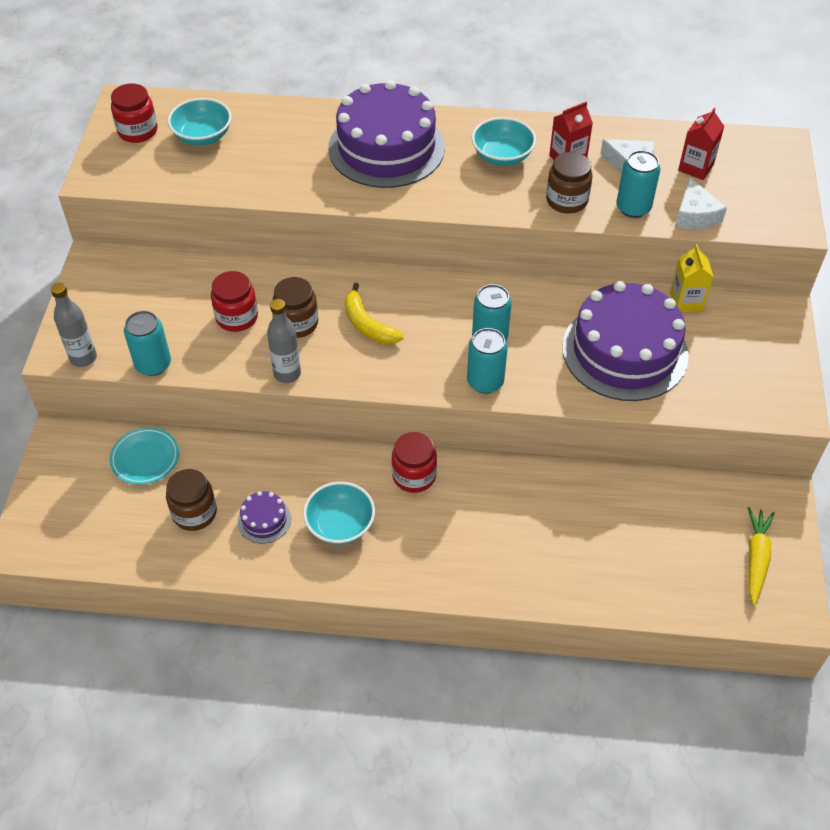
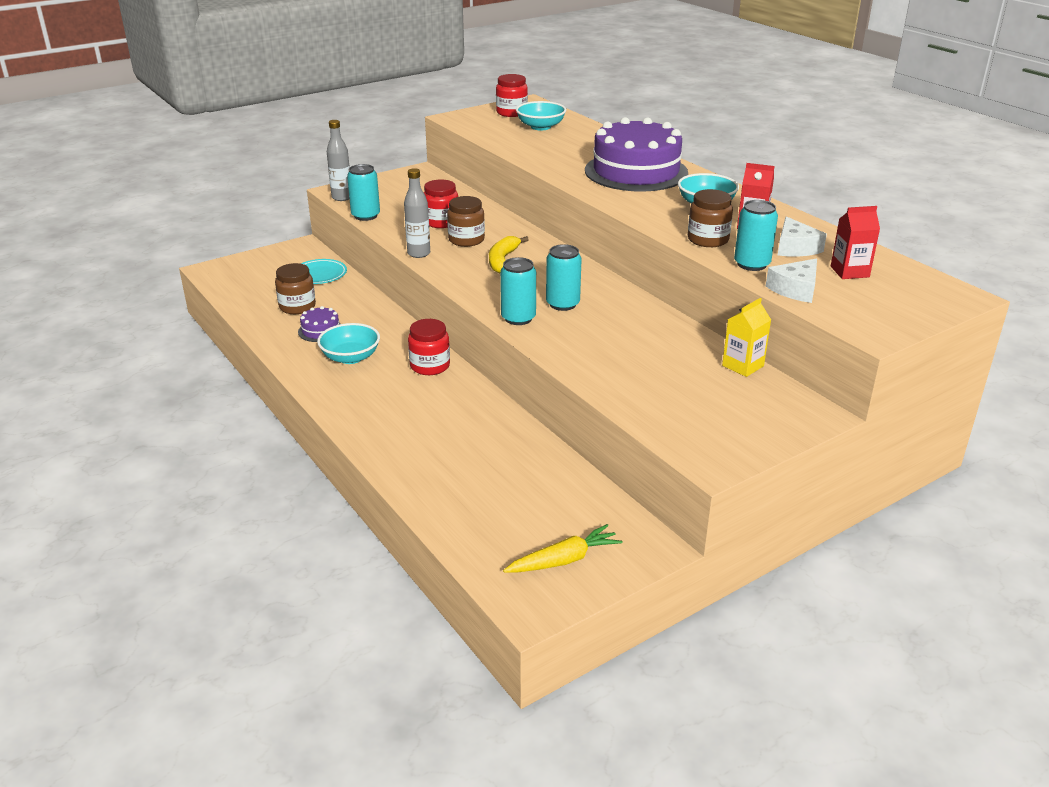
camera: 50 degrees right, 20 degrees down
purple cake [562,281,689,401] -> none

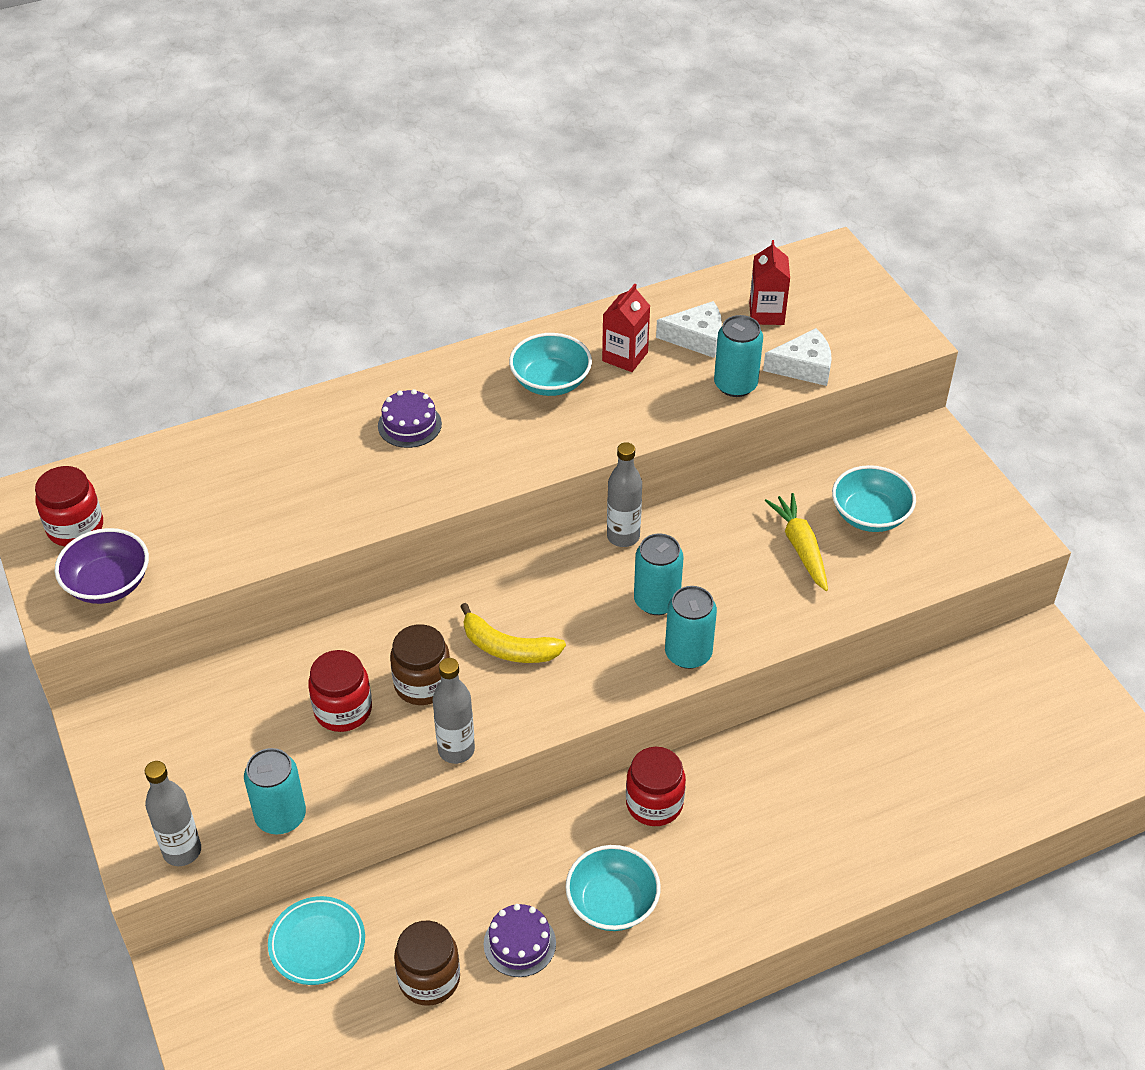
camera: 80 degrees left, 15 degrees up
yellow carrot [503,524,623,573] -> yellow carrot moved to [765,493,828,591]
turquoise bowl [516,101,566,130] -> turquoise bowl moved to [832,465,916,532]
purple cake [585,117,688,192] -> purple cake [378,389,442,448], size x0.41
brown jar [688,189,733,247] -> none
yellow carton [722,298,771,377] -> none
white cheese [766,258,817,303] -> white cheese turned 60 degrees counterclockwise [763,328,832,386]
none -> purple bowl [55,528,149,604]
none -> grey bottle [607,442,642,547]

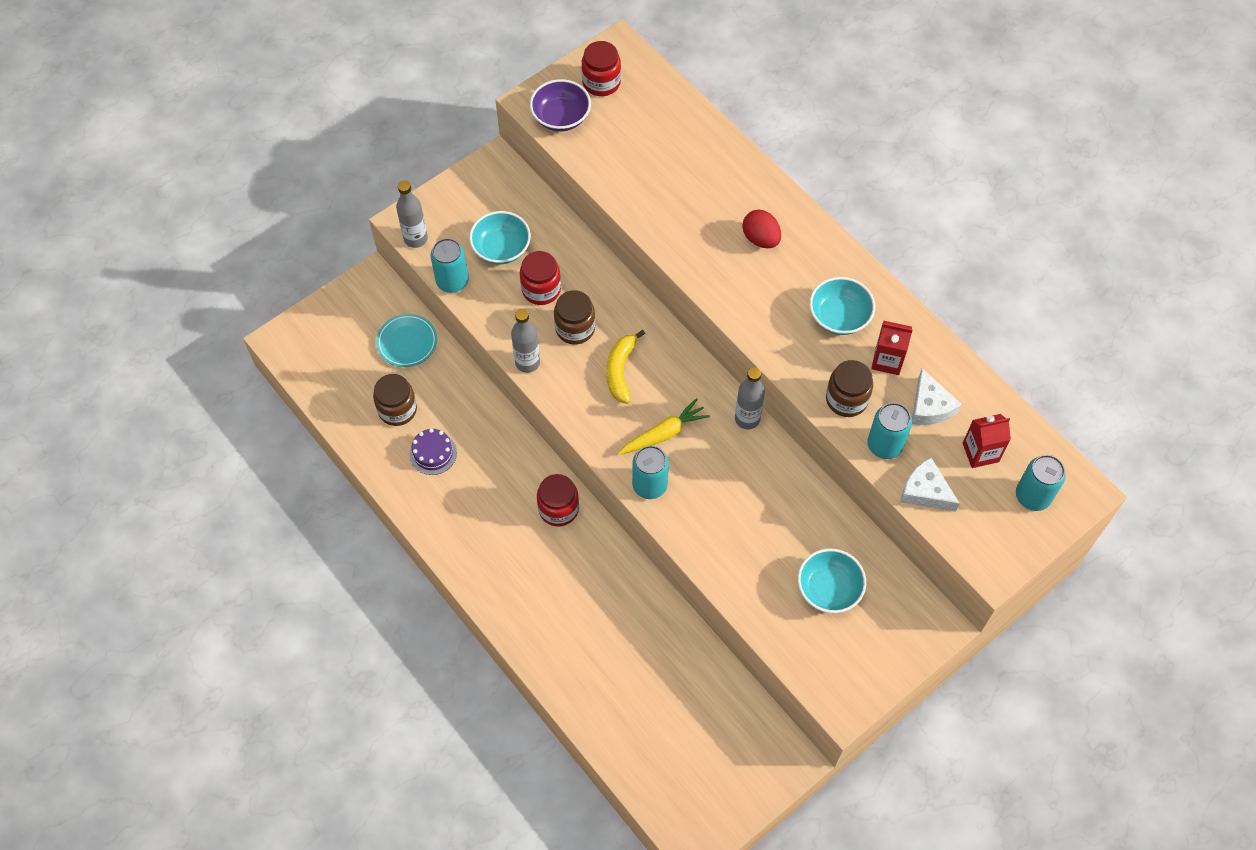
camera: 75 degrees right, 15 degrees up
purple cake [378,389,442,448] -> red egg [742,210,781,248]
turquoise bowl [565,845,661,931] -> turquoise bowl moved to [469,211,531,264]
turquoise can [634,534,683,615] -> turquoise can moved to [1016,455,1066,511]
white cheese [763,328,832,386] -> white cheese turned 150 degrees clockwise [900,458,960,512]
yellow carrot [765,493,828,591] -> yellow carrot moved to [618,398,710,455]
none -> brown jar [826,360,873,417]

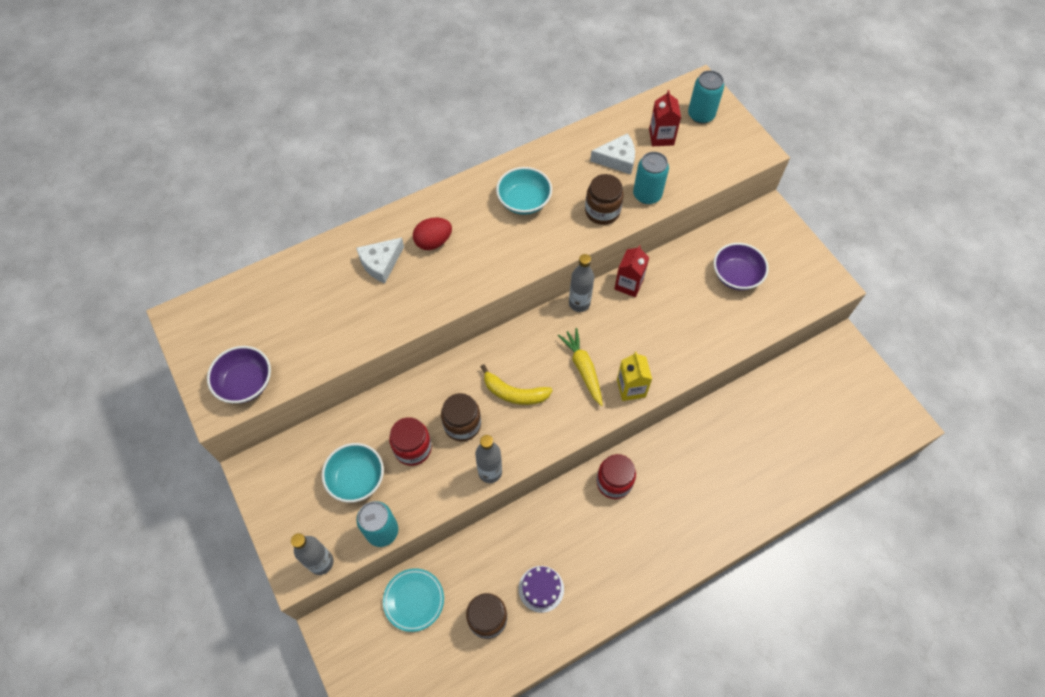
camera: 80 degrees left, 0 degrees up
red jar [582,41,621,96] -> none
turquoise can [632,446,669,499] -> yellow carton [617,352,652,401]
turquoise bowl [798,549,866,613] -> purple bowl [714,243,769,290]
red carton [871,321,913,375] -> red carton moved to [614,245,649,297]
white cheese [900,458,960,512] -> white cheese moved to [356,237,404,283]

